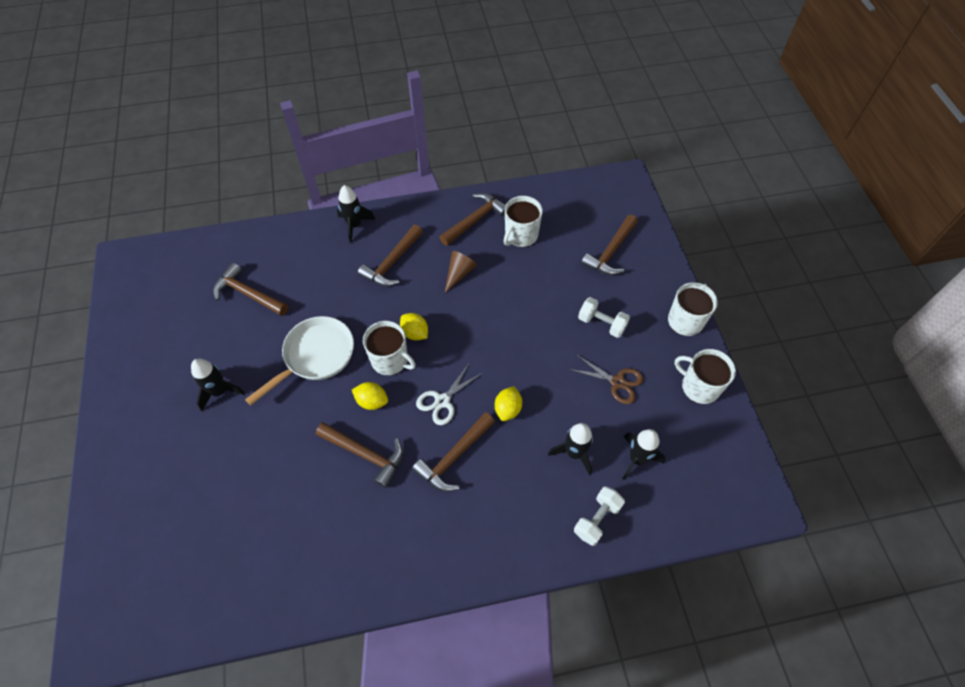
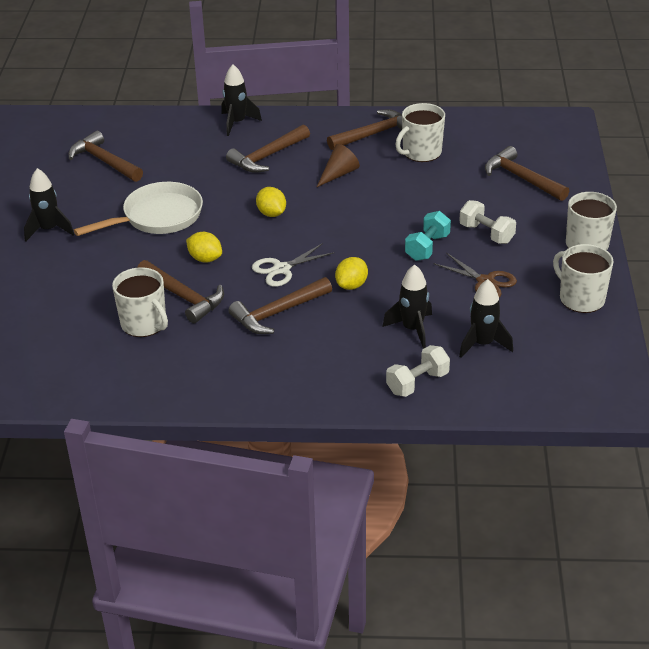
camera: 15 degrees right, 20 degrees down
white mug [363,321,416,375] -> white mug moved to [112,267,168,337]
brown hammer [581,215,638,275] -> brown hammer turned 90 degrees clockwise [485,146,569,201]
none -> turquoise dumbbell [405,211,451,261]

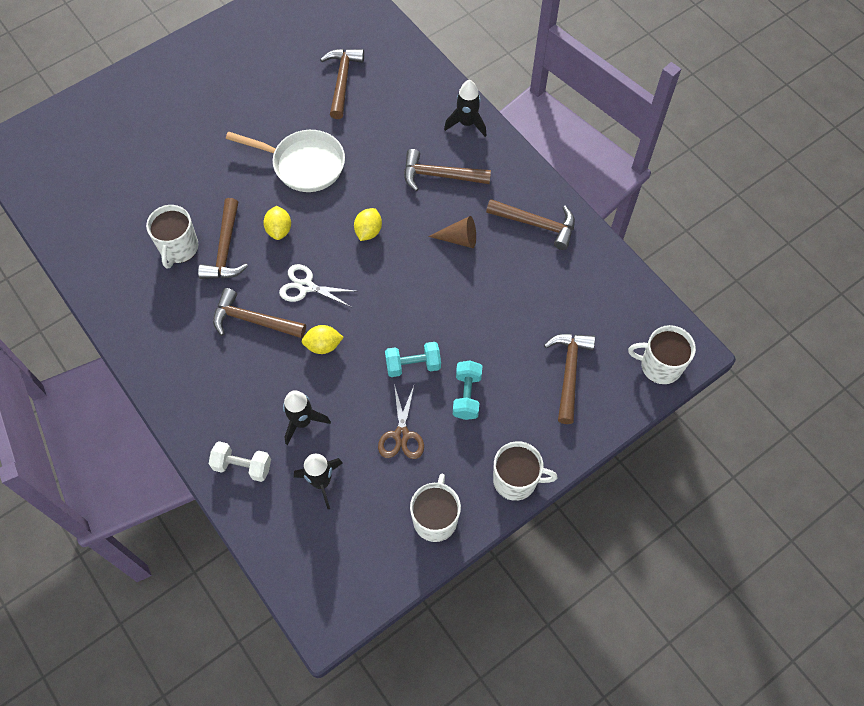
camera: 50 degrees right, 25 degrees up
black rocket [24,168,74,241] -> none
white mug [395,103,445,162] -> white mug moved to [628,325,696,384]
white dumbbell [459,200,516,244] -> turquoise dumbbell [453,361,482,420]

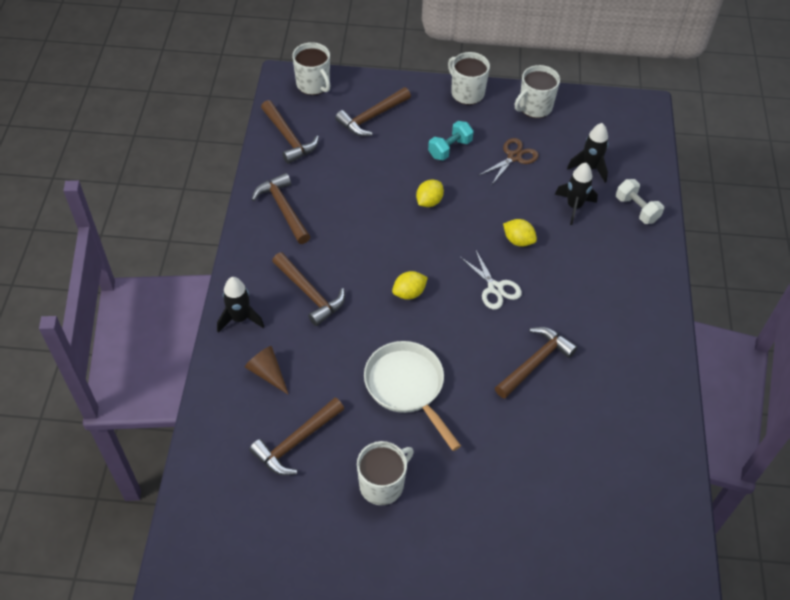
camera: 140 degrees left, 10 degrees down
white mug [146,205,199,269] -> white mug moved to [357,441,414,505]
brown hammer [213,288,306,338] -> brown hammer moved to [261,100,319,164]
yellow lemon [263,206,291,240] -> yellow lemon moved to [416,180,444,207]
turquoise dumbbell [385,342,441,377] -> none
brown cone [428,216,476,248] -> brown cone moved to [245,346,289,395]

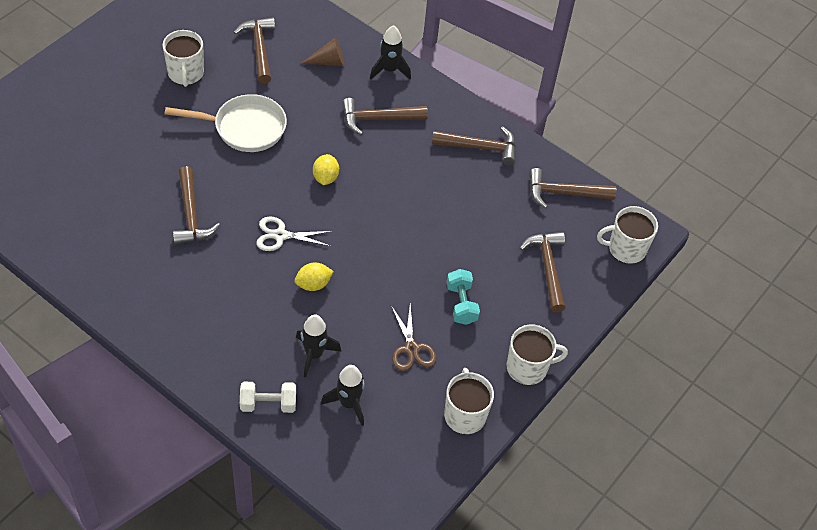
camera: 120 degrees right, 0 degrees up
yellow lemon [416,180,444,207] -> none

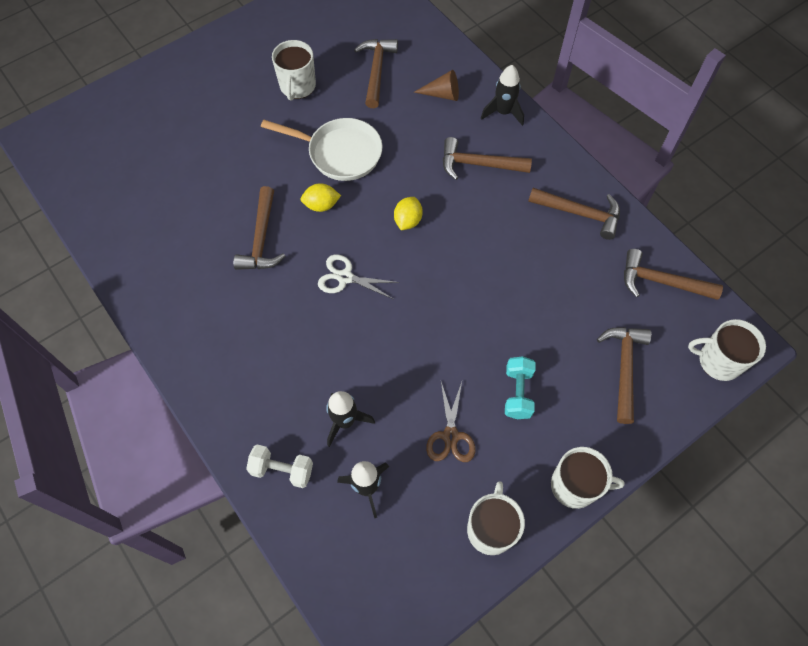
camera: 20 degrees right, 10 degrees up
yellow lemon [295,263,334,291] -> yellow lemon moved to [300,183,341,212]

